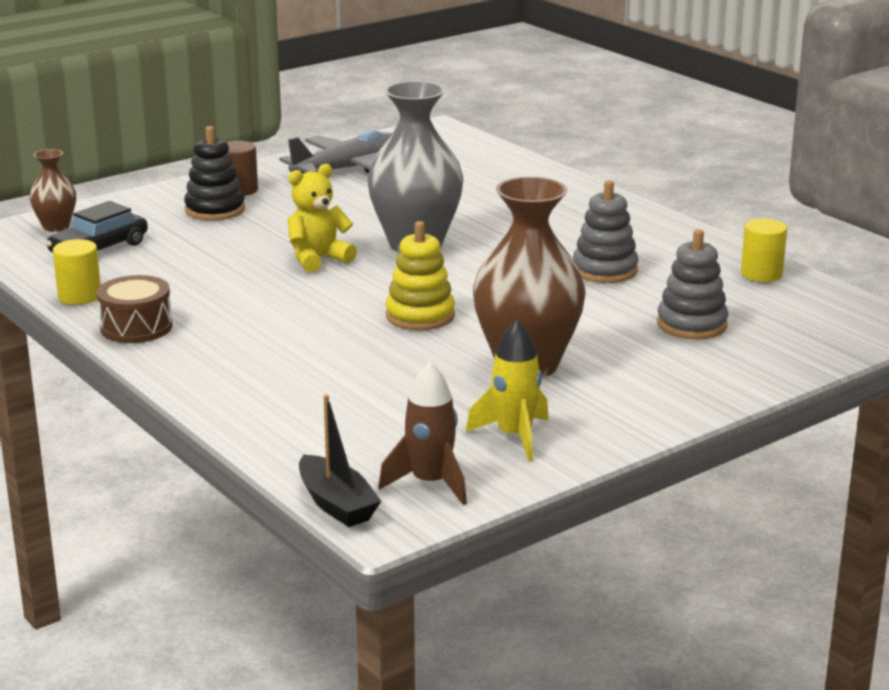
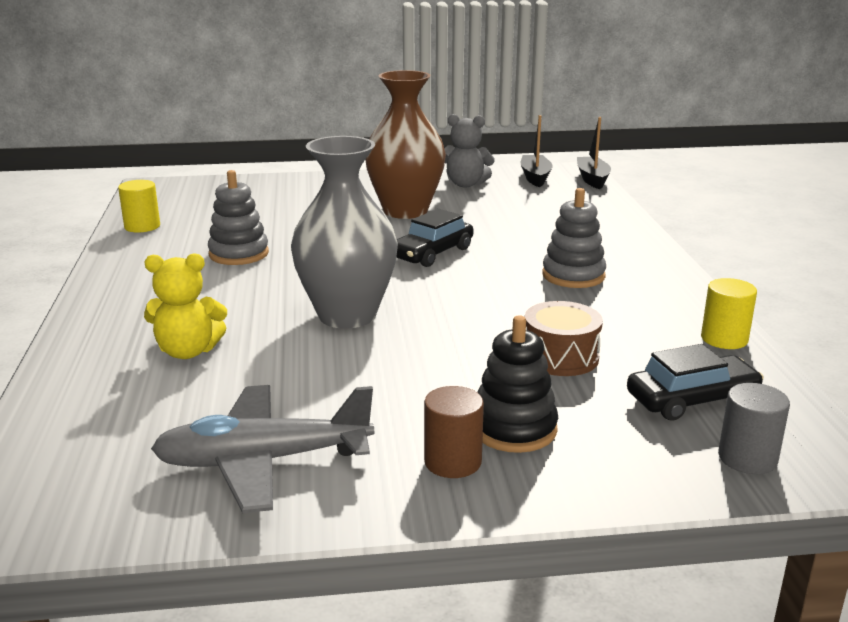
camera: 150 degrees left, 0 degrees up
brown vase [29,149,76,232] -> grey cylinder [718,383,790,474]
brown drum [97,275,172,343] -> brown drum moved to [525,301,603,376]
yellow teddy bear [287,164,357,272] -> yellow teddy bear moved to [144,253,227,359]
brown rocket [378,362,467,505] -> black boat [520,115,553,187]
yellow stacking toy [386,221,455,330] -> black car [396,209,474,267]
yellow rocket [466,320,549,461] -> grey teddy bear [445,114,495,188]
grey stacking toy [657,229,728,339] -> grey stacking toy moved to [542,188,606,288]

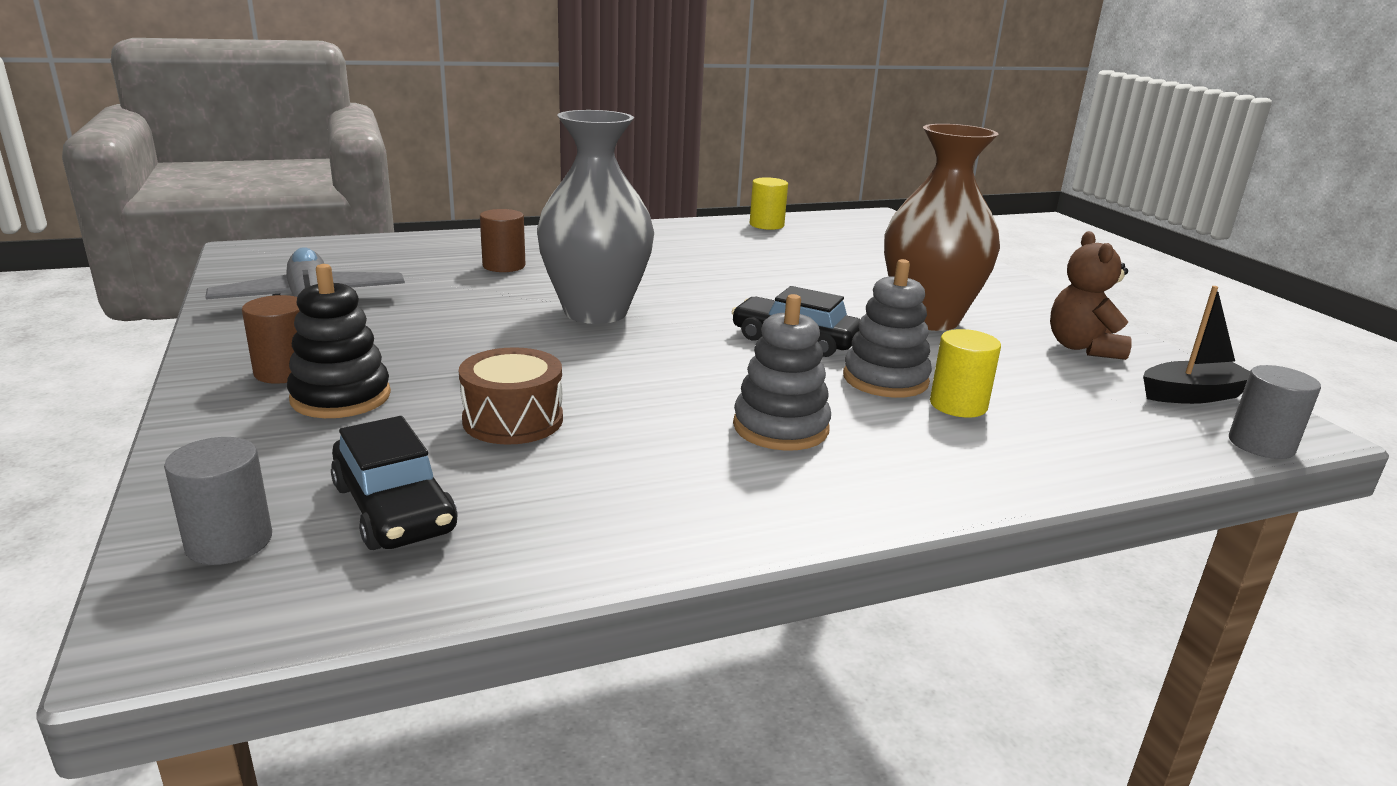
camera: 75 degrees right, 0 degrees up
yellow teddy bear [144,253,227,359] -> brown cylinder [480,209,525,272]
grey stacking toy [208,170,269,265] -> grey stacking toy moved to [843,259,932,398]
grey teddy bear [445,114,495,188] -> brown teddy bear [1050,231,1132,360]
black boat [577,117,611,189] -> grey cylinder [1229,365,1321,459]
yellow cylinder [701,278,757,349] -> yellow cylinder moved to [930,329,1001,418]

